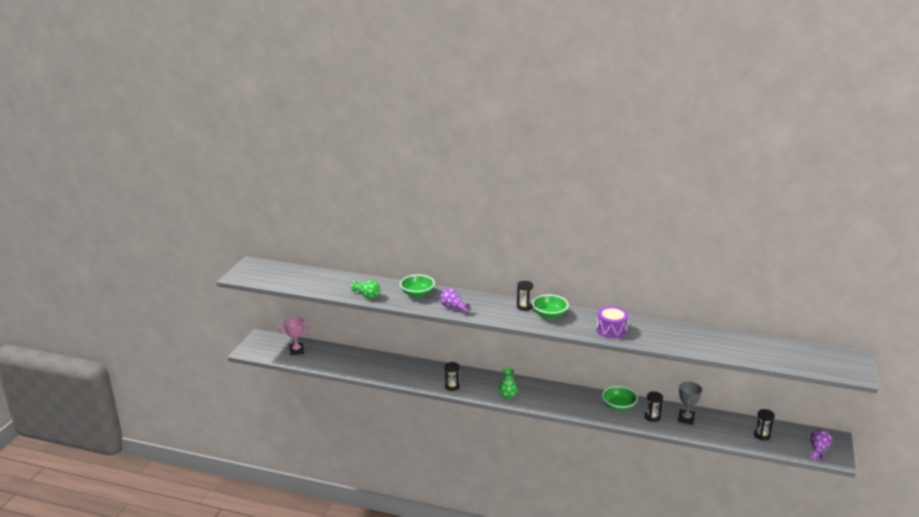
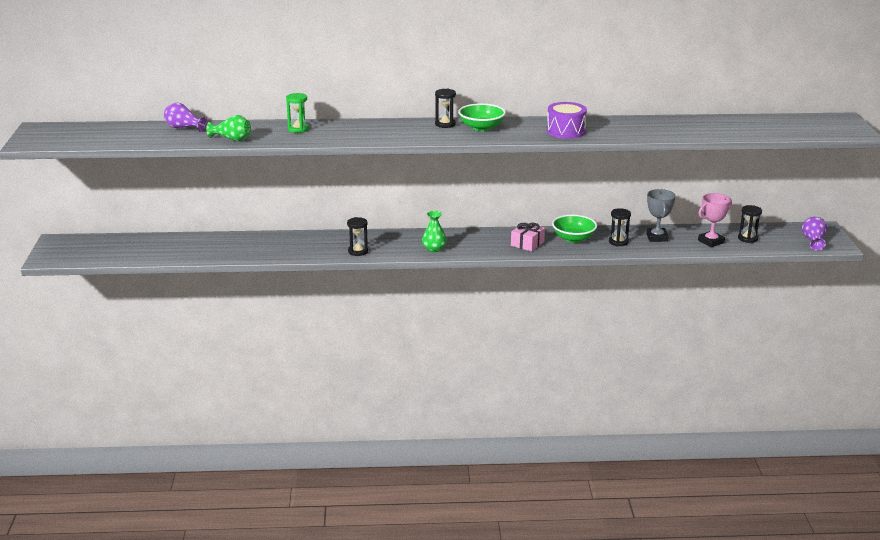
camera: 20 degrees left, 0 degrees up
pink trophy [278,317,310,355] -> pink trophy moved to [698,193,732,247]
green bowl [400,275,435,297] -> green hourglass [286,93,309,133]
purple vase [440,289,470,314] -> purple vase moved to [164,103,207,132]
none -> pink gift [511,222,545,252]

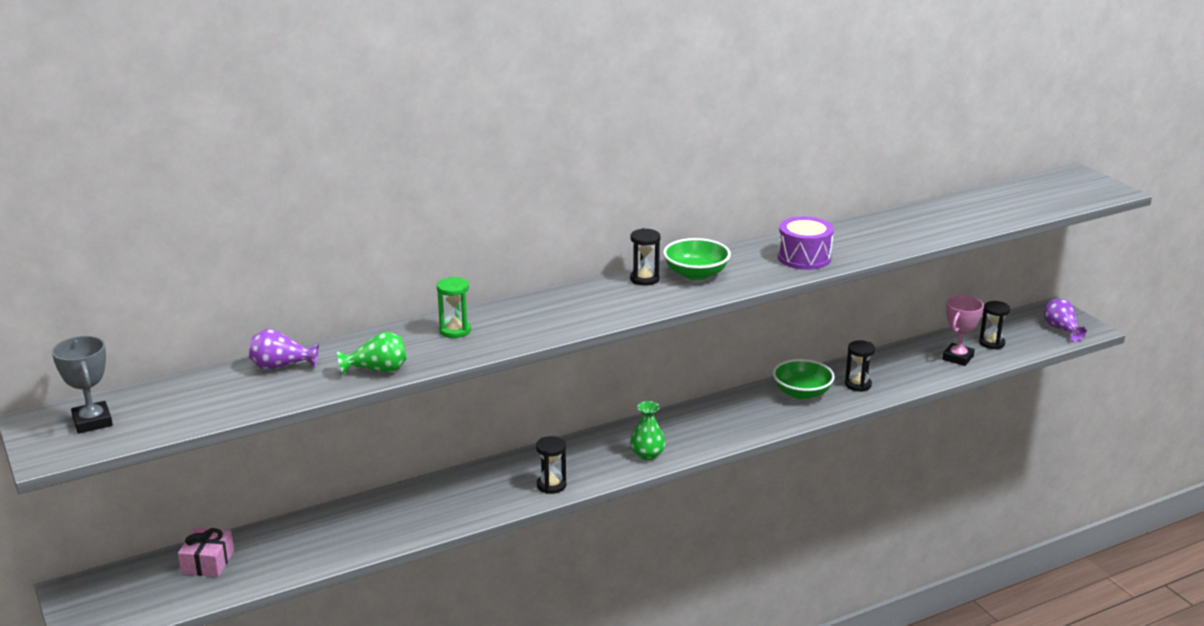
camera: 25 degrees left, 0 degrees up
pink gift [511,222,545,252] -> pink gift moved to [178,527,234,577]
grey trophy [646,189,675,242] -> grey trophy moved to [52,336,113,434]

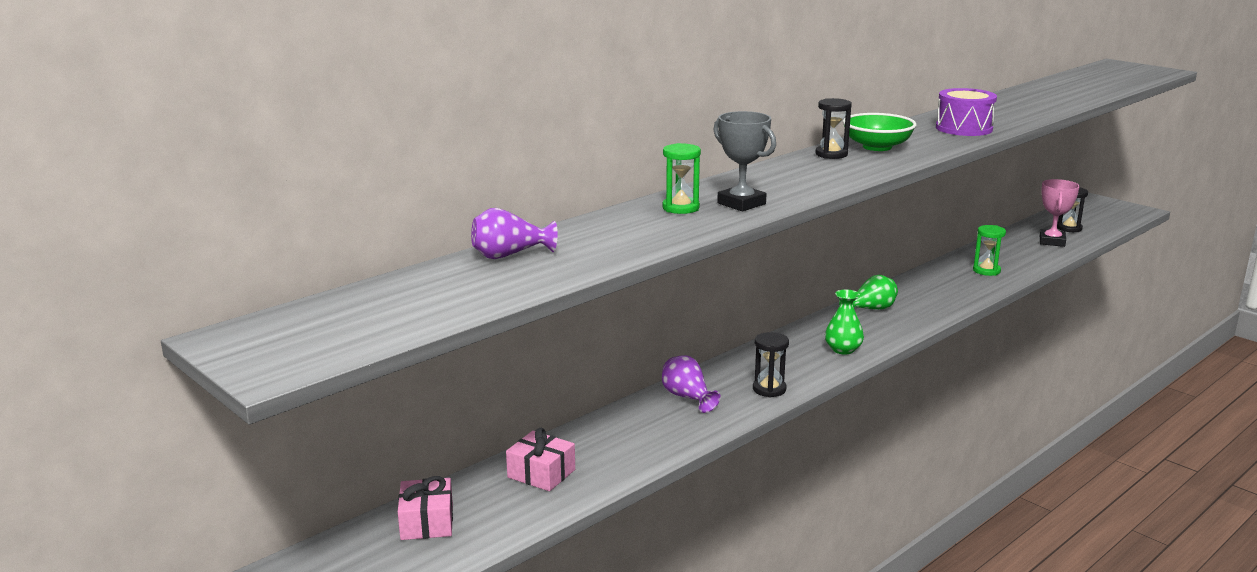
camera: 15 degrees left, 5 degrees down
grey trophy [52,336,113,434] -> grey trophy moved to [713,111,776,211]
green vase [337,332,407,375] -> green vase moved to [839,275,898,310]
green bowl [773,359,835,400] -> none
black hourglass [845,340,875,392] -> green hourglass [973,225,1006,276]
purple vase [1044,299,1087,342] -> purple vase moved to [662,355,720,413]
none -> pink gift [506,428,575,491]

